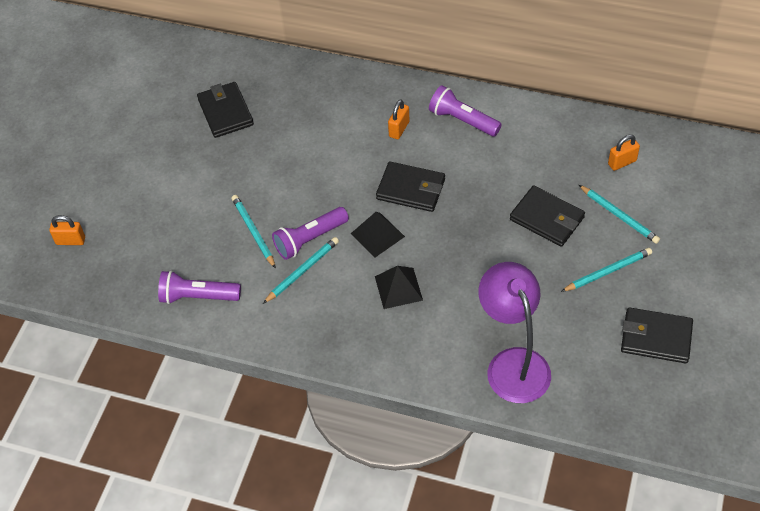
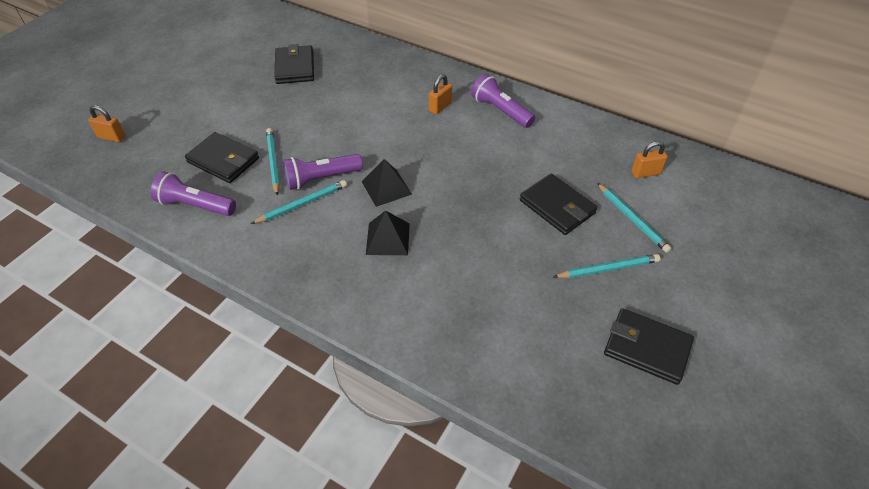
camera: 10 degrees right, 5 degrees down
black wallet [376,161,445,212] -> black wallet moved to [185,132,259,183]
purple lamp [478,262,551,403] -> none

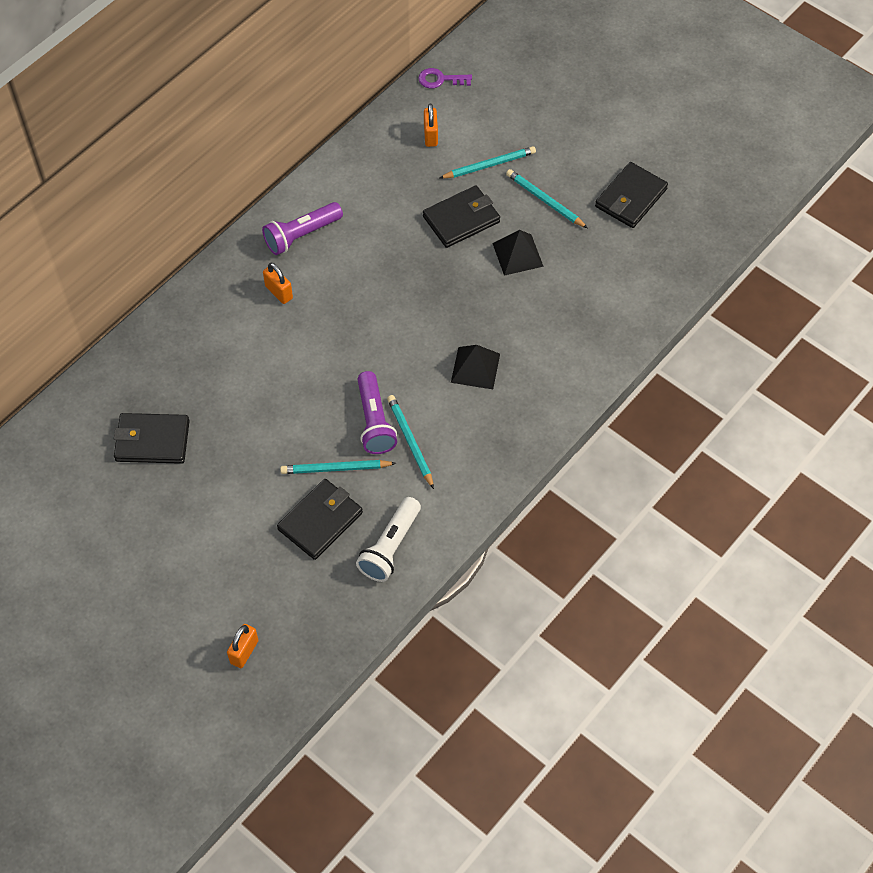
camera: 80 degrees left, 10 degrees up
purple flashlight [151,172,236,216] -> white flashlight [356,497,421,582]
black pyramid [361,159,412,207] -> black pyramid moved to [492,230,544,276]
turquoise pencil [553,254,660,278] -> turquoise pencil turned 45 degrees counterclockwise [506,169,587,228]
none -> purple key [418,68,472,88]

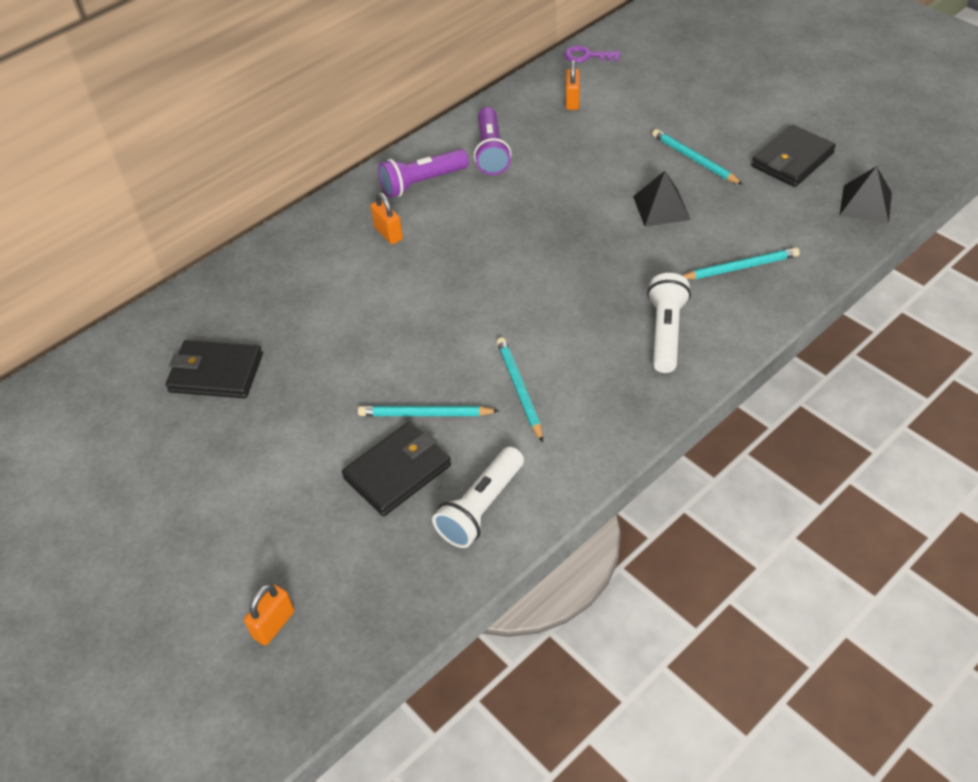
camera: 10 degrees right, 10 degrees down
purple flashlight [357,371,397,454] -> purple flashlight moved to [474,107,511,175]
black wallet [423,185,500,248] -> none
turquoise pencil [440,146,536,179] -> turquoise pencil moved to [682,247,800,279]
black pyramid [451,345,500,389] -> black pyramid moved to [839,166,892,223]
none -> white flashlight [647,273,691,373]

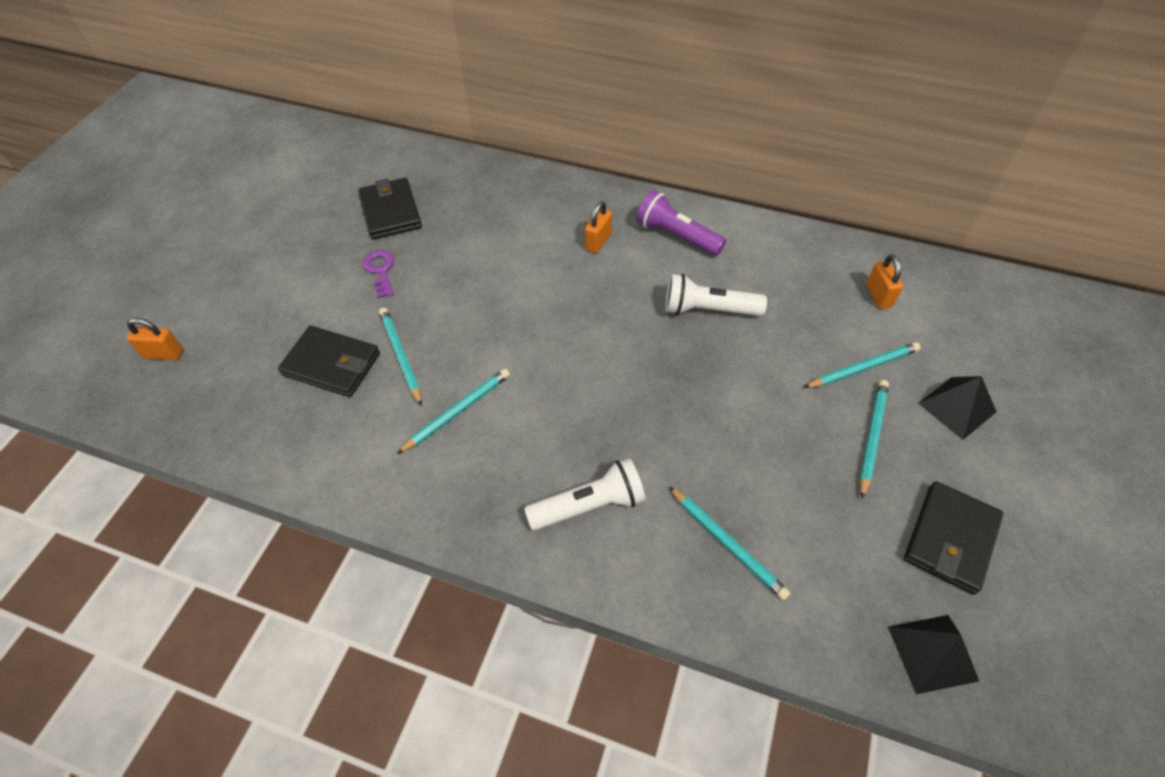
camera: 60 degrees right, 5 degrees up
white flashlight [432,447,524,548] -> white flashlight moved to [666,274,767,316]
purple flashlight [474,107,511,175] -> none
purple key [564,46,620,62] -> purple key moved to [363,250,394,298]
orange padlock [566,60,580,110] -> orange padlock turned 75 degrees counterclockwise [867,254,903,309]
black pyramid [633,171,691,227] -> black pyramid moved to [918,376,996,440]
black wallet [751,125,836,187] -> black wallet turned 75 degrees counterclockwise [904,481,1003,595]
none -> turquoise pencil [803,342,921,388]

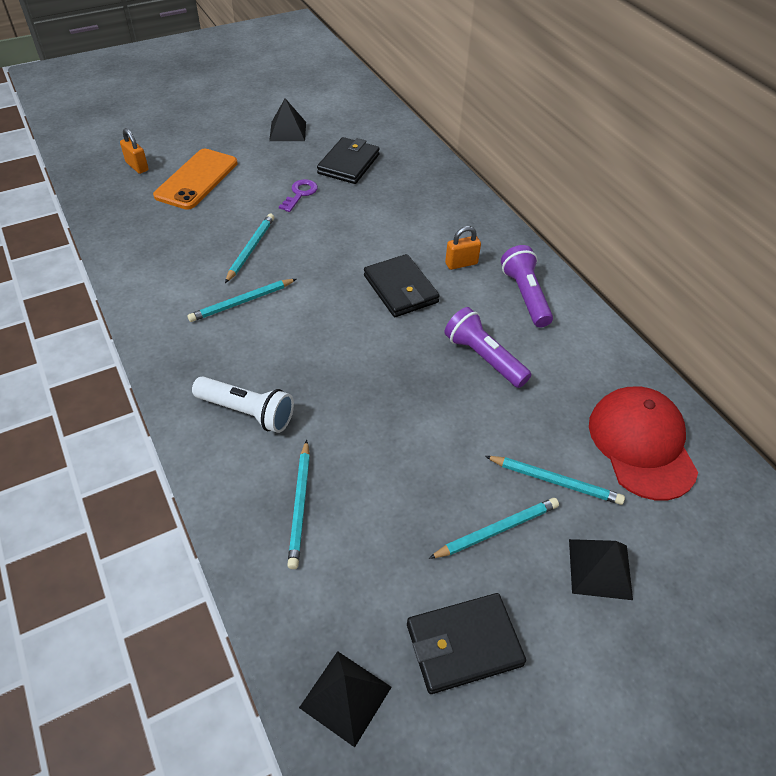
camera: 40 degrees right, 5 degrees down
black wallet [278,326,380,397] -> black wallet moved to [364,254,440,317]
turquoise pencil [397,369,510,454] -> turquoise pencil turned 150 degrees clockwise [187,279,296,322]
white flashlight [666,274,767,316] -> purple flashlight [444,307,531,388]
orange padlock [867,254,903,309] -> red cap [589,387,698,500]
none -> orange phone [153,149,238,209]
none -> black pyramid [269,98,306,141]

